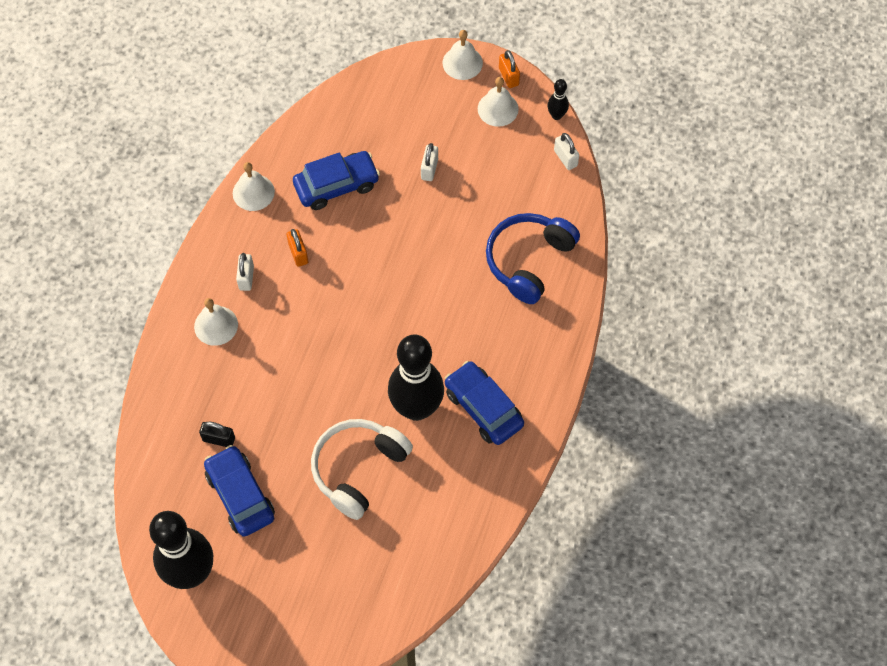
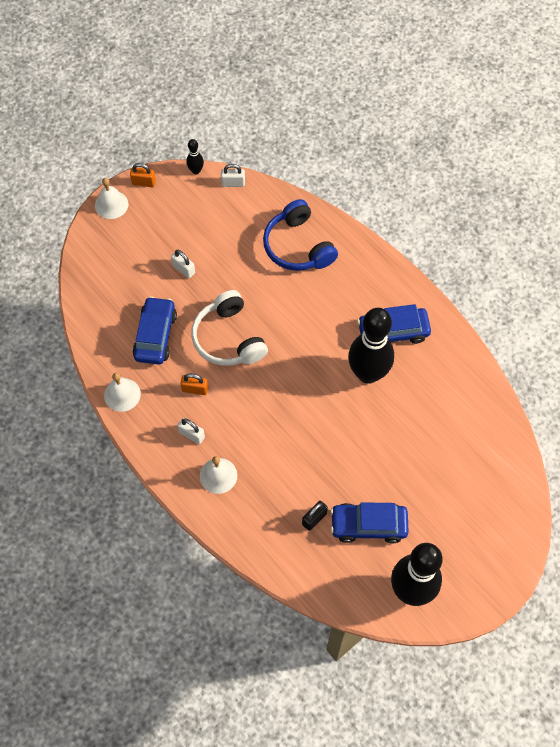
camera: 60 degrees left, 0 degrees up
white headphones [311,419,413,520] -> white headphones moved to [191,290,268,366]
white bell [478,77,519,127] -> none

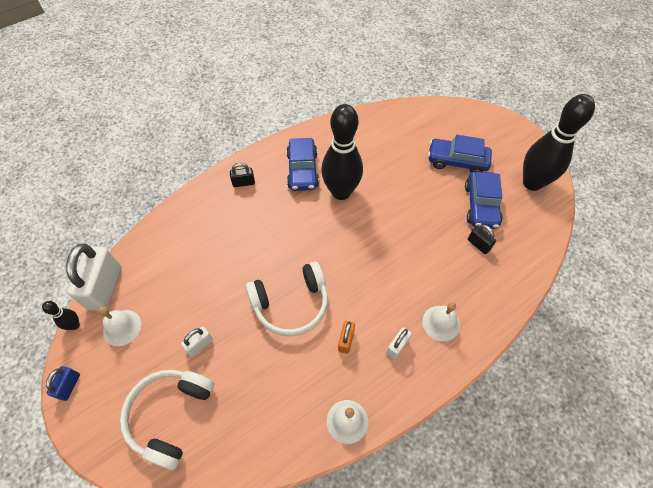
camera: 85 degrees left, 5 degrees down
white bell [95,178,128,219] -> white bell moved to [98,307,141,346]
orange padlock [130,163,156,187] -> blue padlock [46,366,80,401]
blue car [133,296,177,365] -> blue car moved to [428,135,492,173]
white padlock [221,164,245,187] -> white padlock [66,243,121,311], size x2.05
blue headphones [263,199,338,271] -> none
none -> white headphones [120,370,214,470]
none -> black padlock [230,163,255,187]

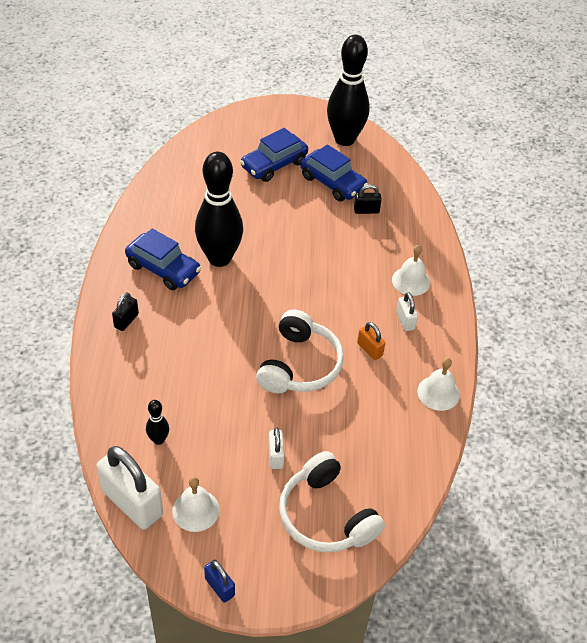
camera: 55 degrees left, 10 degrees down
black bowling pin [42,301,80,330] -> black bowling pin moved to [146,400,169,445]

